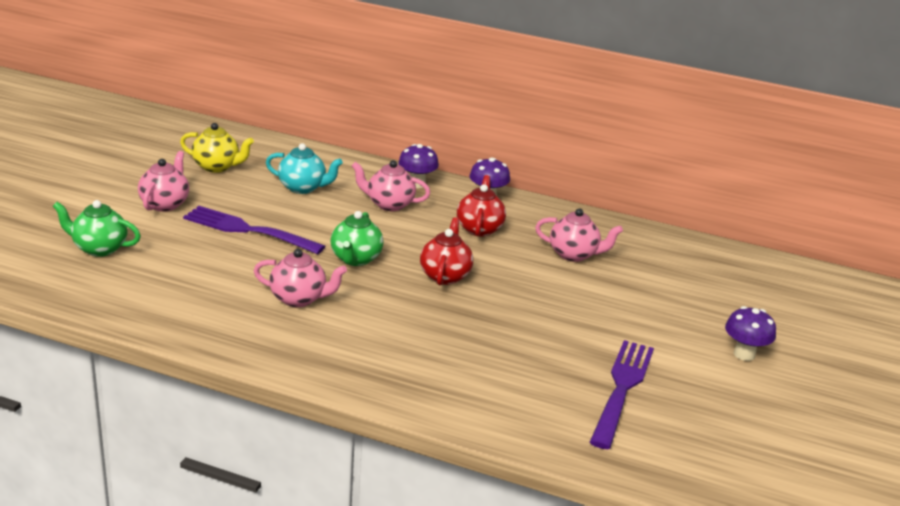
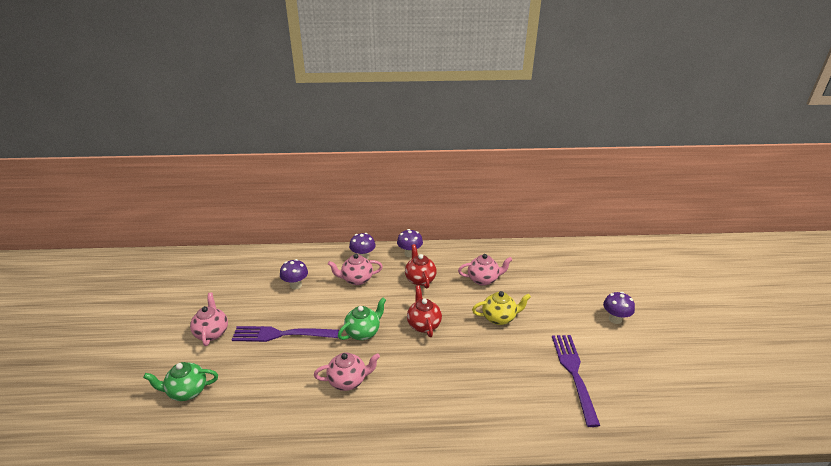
camera: 20 degrees left, 5 degrees up
yellow teapot [180,123,254,173] -> yellow teapot moved to [472,291,531,325]
turquoise teapot [266,143,343,194] -> purple mushroom [280,259,308,289]
green teapot [330,211,384,266] -> green teapot turned 120 degrees counterclockwise [338,298,386,340]

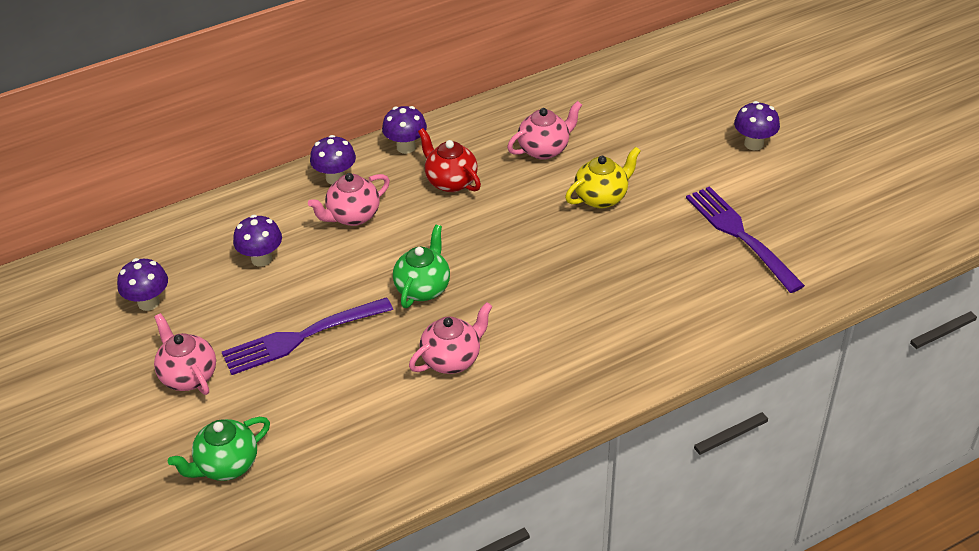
camera: 25 degrees left, 10 degrees up
red teapot [407,285,442,337] -> none
none -> purple mushroom [117,258,168,311]

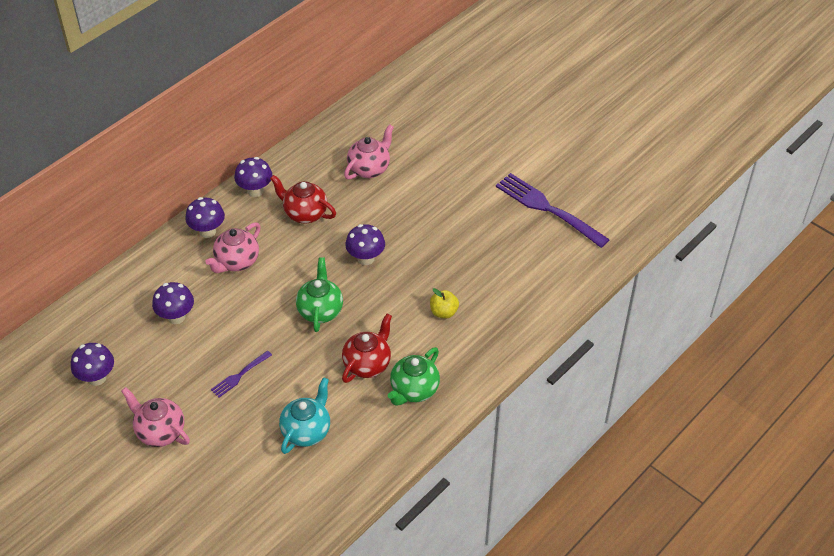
camera: 20 degrees left, 5 degrees up
green teapot [168,417,270,481] -> green teapot moved to [388,347,440,406]
purple fork [222,297,393,375] -> purple fork [211,351,272,398], size x0.49
pink teapot [409,302,493,374] -> red teapot [342,314,392,383]
yellow teapot [565,147,641,208] -> none
purple mushroom [734,101,780,150] -> purple mushroom moved to [345,224,385,265]
none -> turquoise teapot [279,377,330,454]
none -> yellow apple [430,288,459,319]

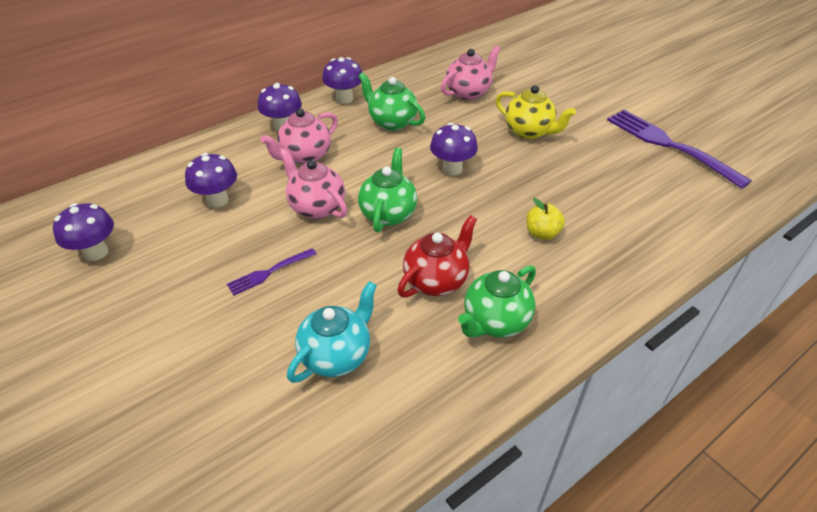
camera: 10 degrees right, 5 degrees down
pink teapot [121,387,190,447] -> pink teapot moved to [280,148,347,219]
red teapot [270,175,336,224] -> green teapot [358,72,425,130]
none -> yellow teapot [496,85,576,139]

